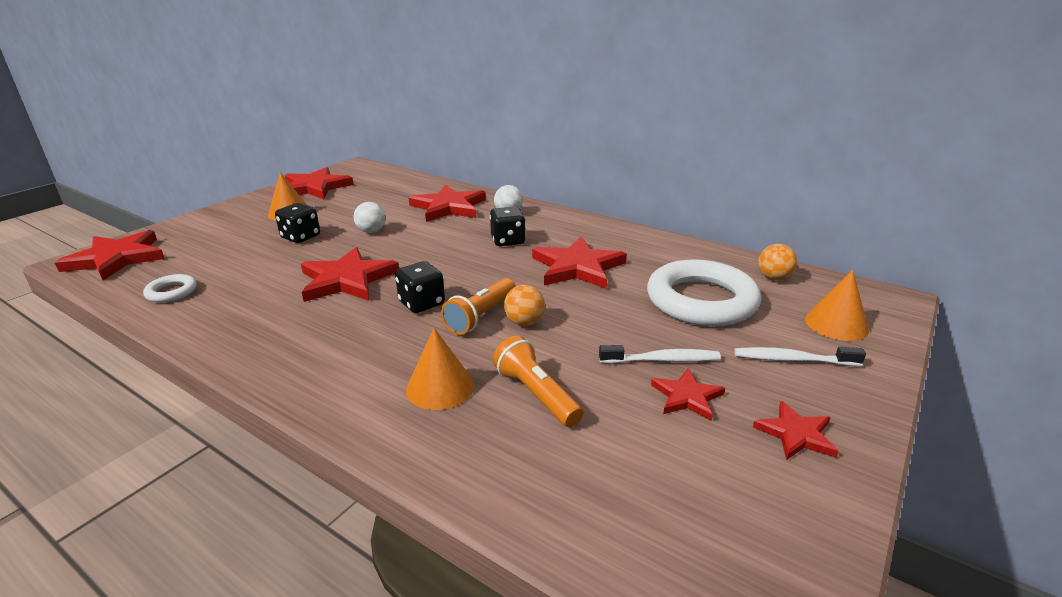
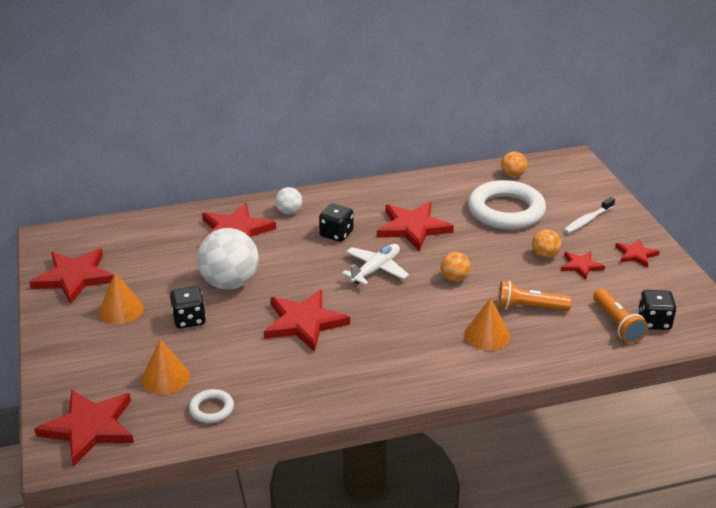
camera: 50 degrees left, 5 degrees up
white ball [354,202,386,233] -> white ball [197,228,259,290], size x2.02
black dice [395,261,445,313] -> black dice moved to [638,290,676,330]
orange flashlight [441,278,516,335] -> orange flashlight moved to [593,288,648,343]
white toothbrush [599,345,721,364] -> orange ball [532,229,561,258]
orange cone [805,270,869,341] -> orange cone moved to [141,339,190,395]
none -> white plane [342,244,409,285]

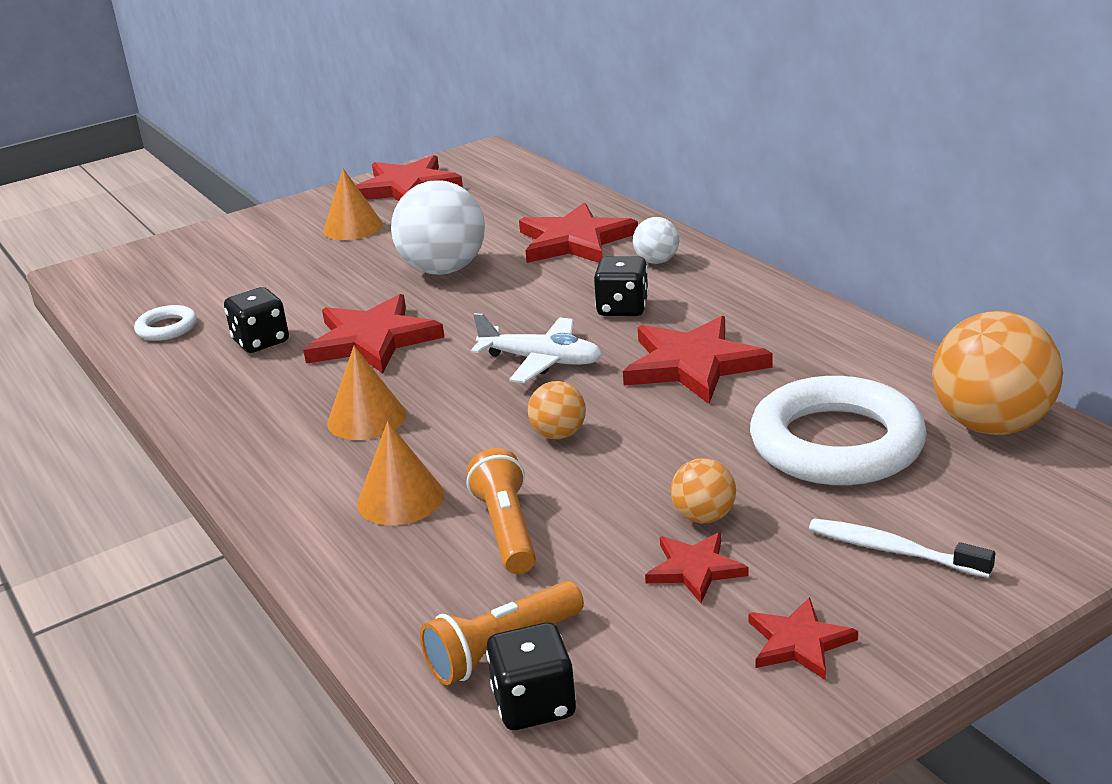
camera: 75 degrees right, 5 degrees down
red star [34,390,134,467] -> none
orange cone [141,339,190,395] -> orange cone moved to [327,346,406,440]
black dice [170,286,206,329] -> black dice moved to [224,287,289,353]
orange ball [501,152,527,177] -> orange ball [932,311,1063,435], size x2.02

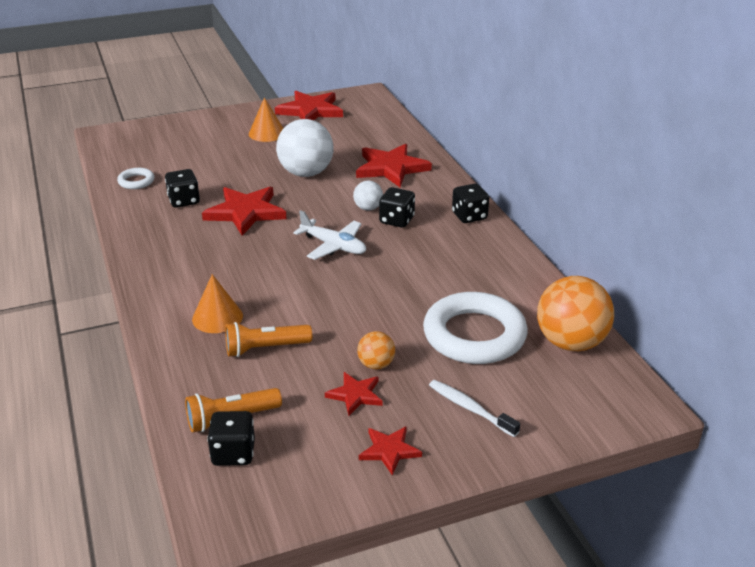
camera: 10 degrees right, 5 degrees up
orange cone [327,346,406,440] -> none
orange flashlight [466,448,536,574] -> orange flashlight turned 105 degrees counterclockwise [225,322,312,357]
orange ball [528,381,586,439] -> none
red star [623,316,772,404] -> none
white ball [633,217,680,264] -> white ball moved to [353,181,383,211]
none -> black dice [452,184,489,223]

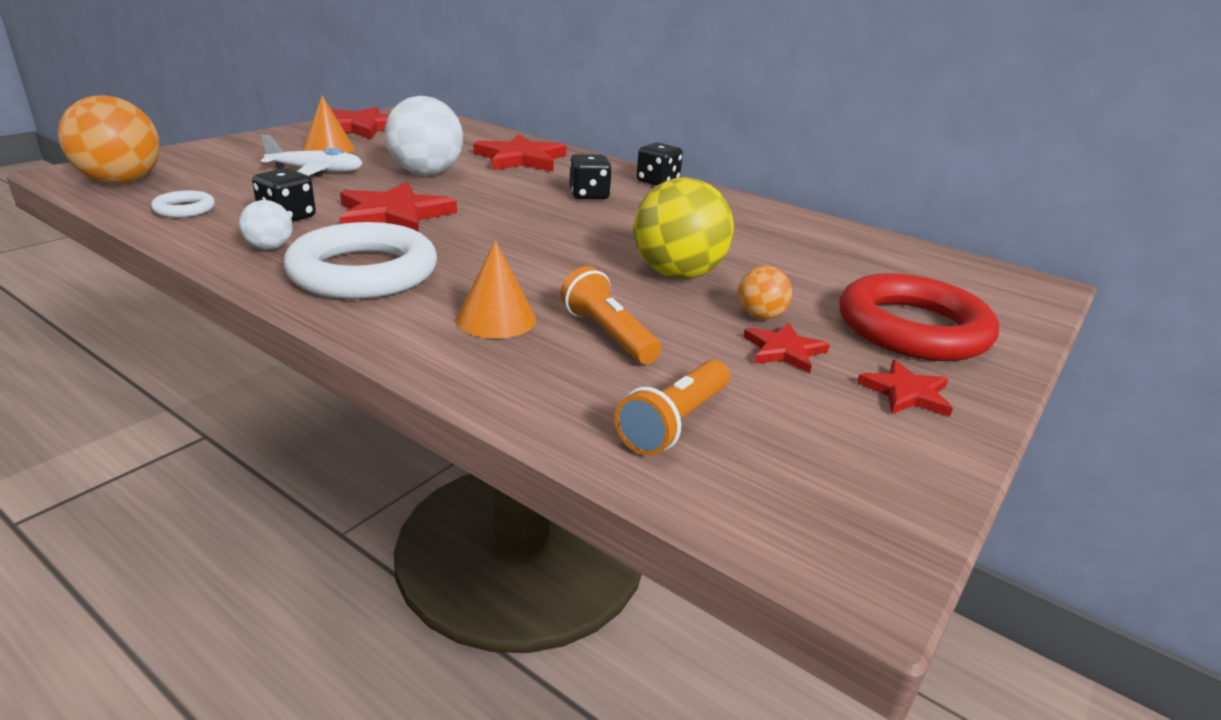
camera: 35 degrees left, 5 degrees down
black dice [207,411,255,466] -> none
orange flashlight [225,322,312,357] -> orange flashlight turned 105 degrees clockwise [560,266,661,364]
white plane [293,210,366,260] -> white plane moved to [261,135,363,177]
white ball [353,181,383,211] -> white ball moved to [239,200,293,250]
white ring [423,292,528,364] -> white ring moved to [283,222,437,299]
white toothbrush [429,380,520,437] -> red ring [839,273,999,361]
orange ball [537,276,614,351] -> orange ball moved to [58,95,160,184]
none -> yellow ball [633,177,734,279]

